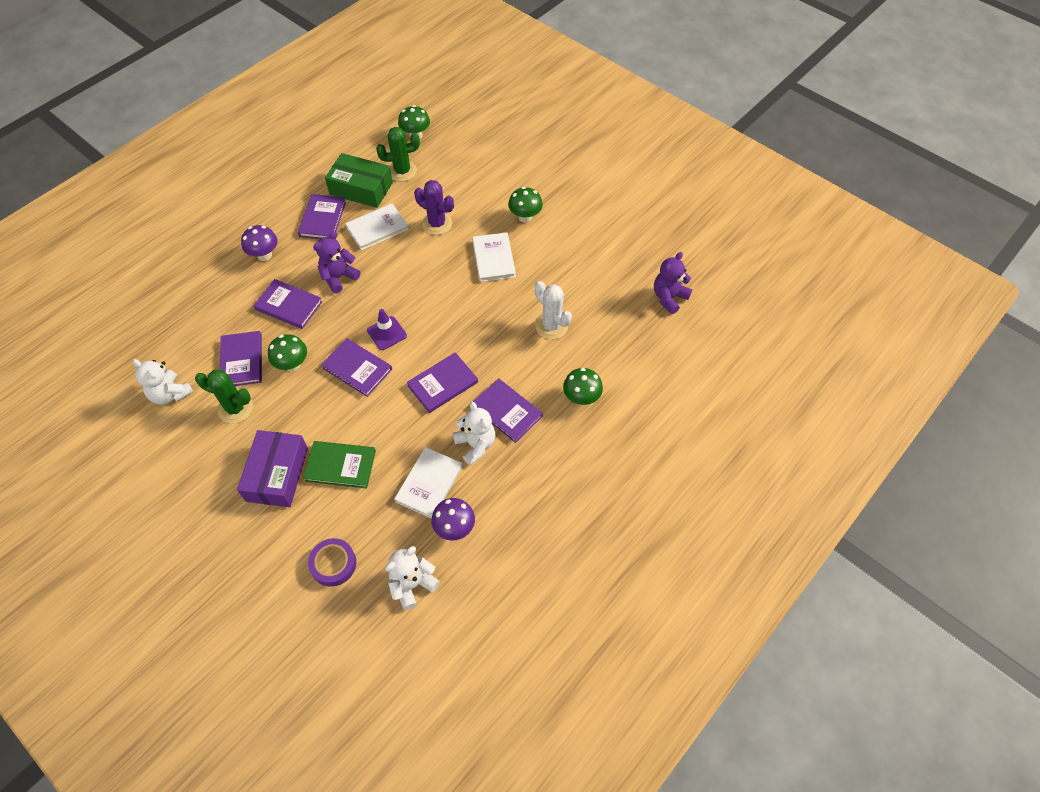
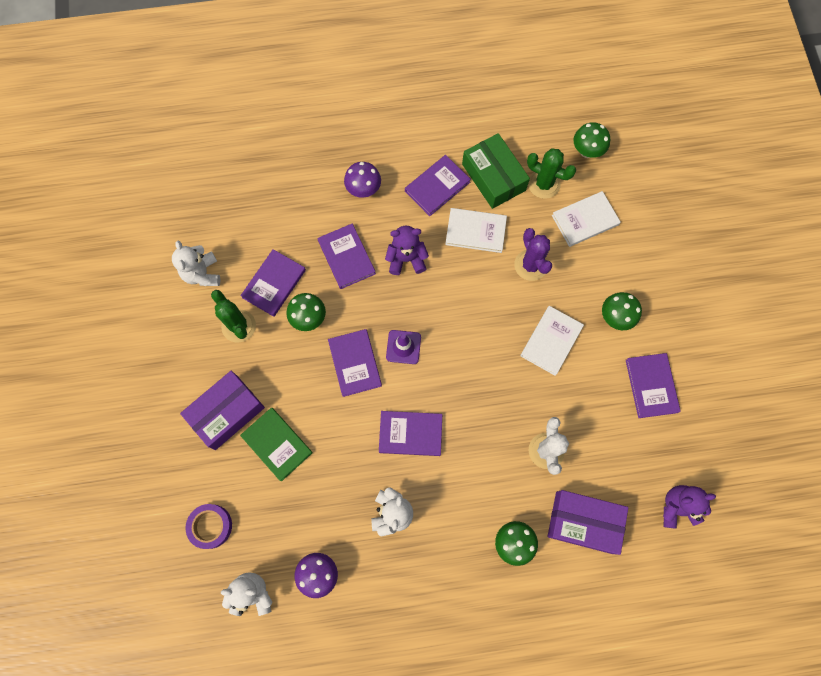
camera: 40 degrees right, 15 degrees up
white book [394,447,463,519] -> white book moved to [552,191,621,247]
purple book [473,378,543,443] -> purple book moved to [626,353,681,418]
none -> purple box [548,490,629,555]

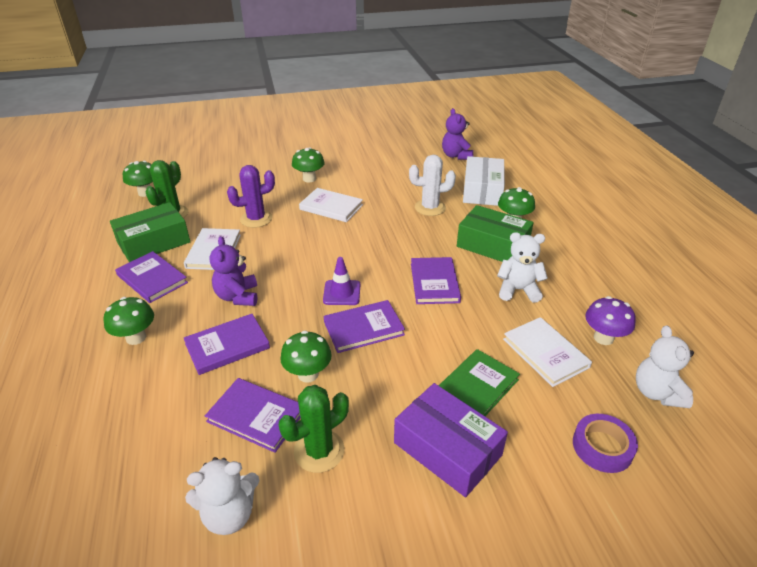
camera: 95 degrees left, 35 degrees down
purple mushroom [344,162,381,198] -> green mushroom [104,297,154,345]
purple box [548,490,629,555] -> white box [463,156,505,206]
white book [552,191,621,247] -> white book moved to [503,317,592,387]
purple book [626,353,681,418] -> none
none -> green box [457,205,534,262]

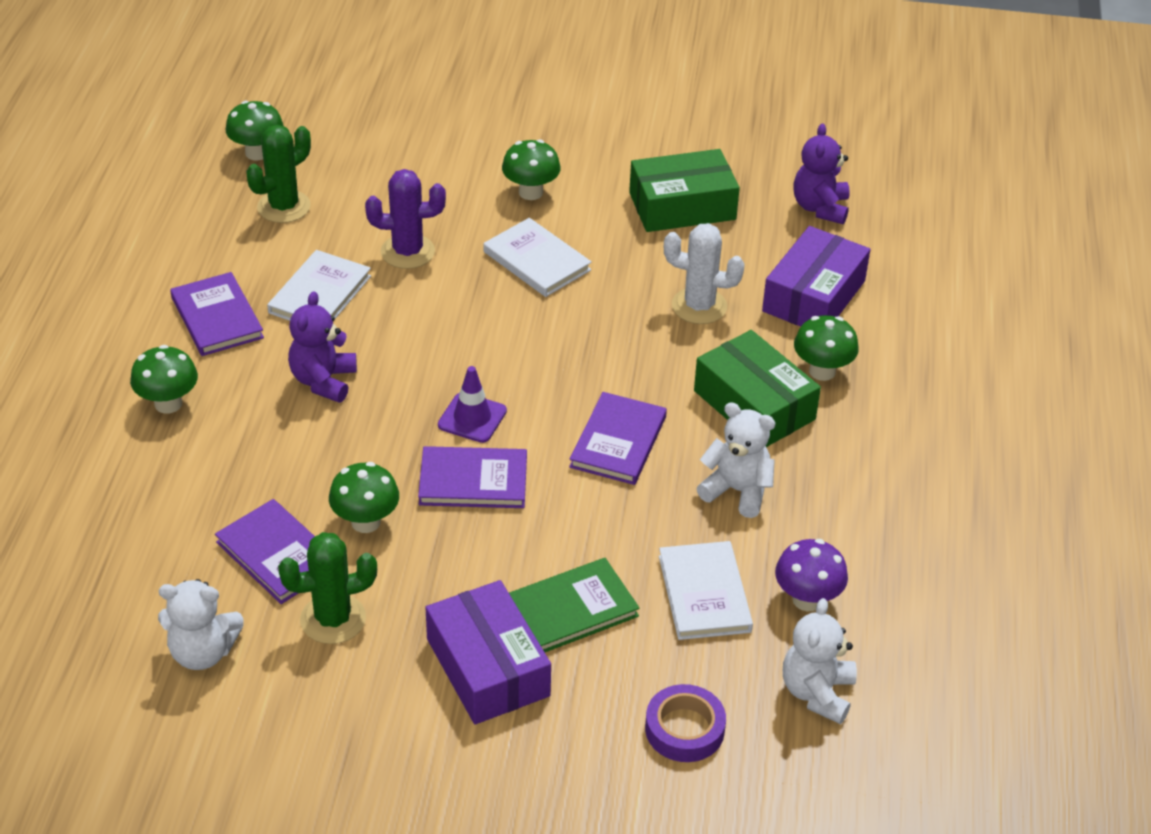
camera: 20 degrees right, 5 degrees up
green box [110,202,190,262] -> green box moved to [629,149,740,232]
purple book [184,314,270,375] -> none
white box [463,156,505,206] -> purple box [762,226,871,327]

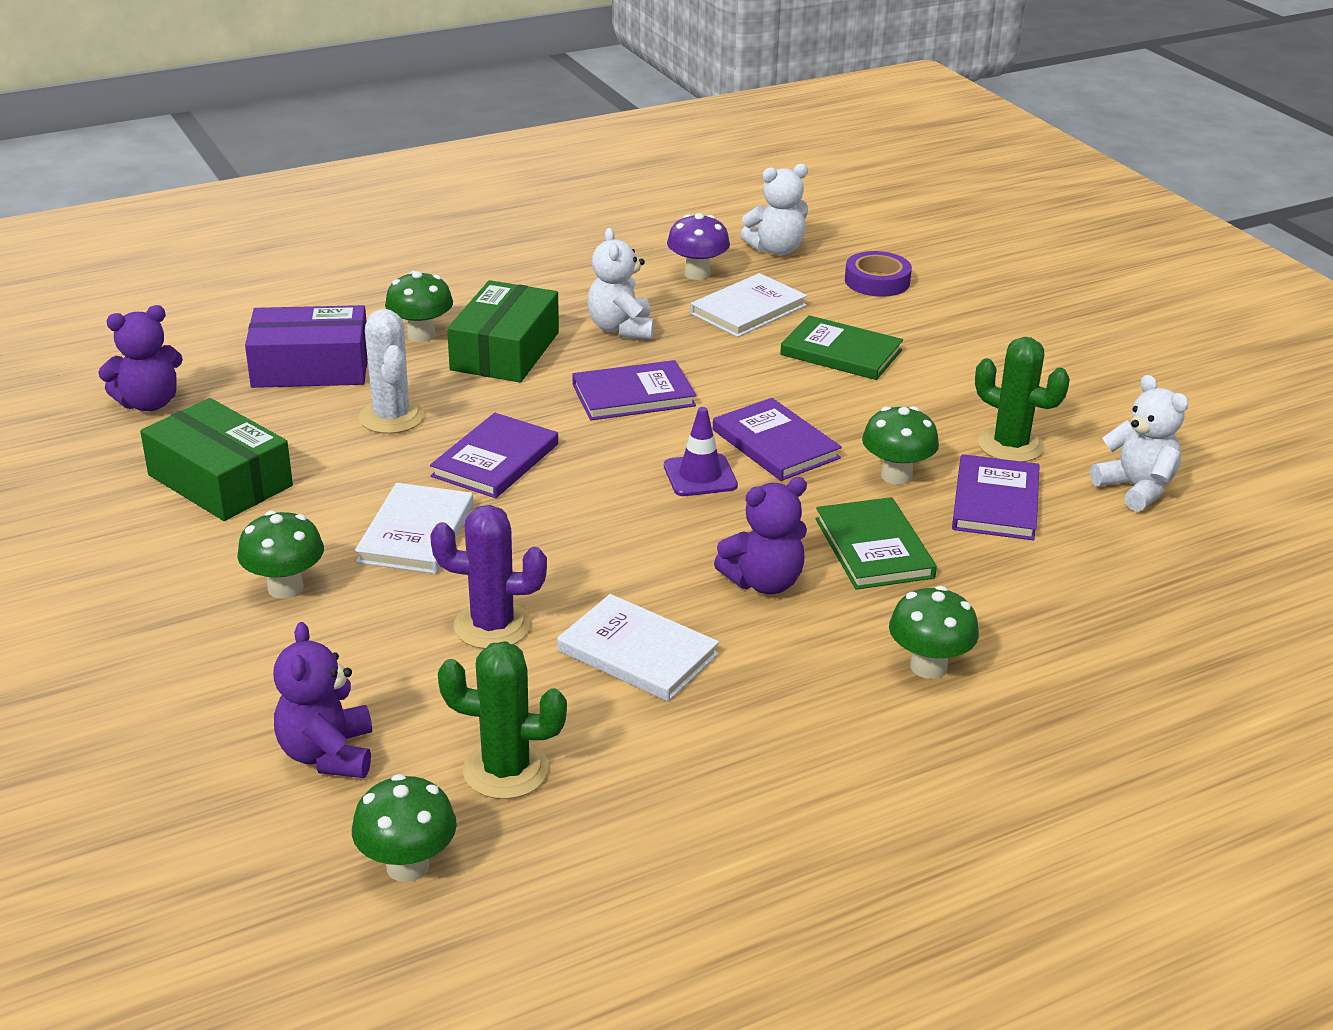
camera: 125 degrees left, 10 degrees down
purple book [170,272,264,356] -> purple book moved to [430,413,558,498]
white book [267,250,371,321] -> white book turned 45 degrees clockwise [557,594,719,701]
purple cactus [365,169,446,269] -> purple cactus turned 45 degrees counterclockwise [430,505,547,649]
purple box [425,580,551,724] -> none
none -> purple teddy bear [273,622,372,778]
none -> green book [815,497,937,590]

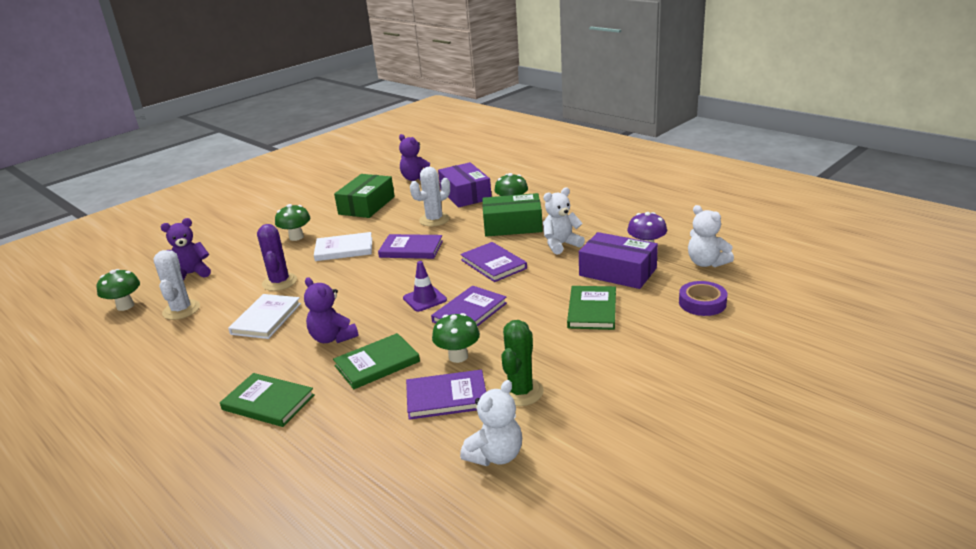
camera: 75 degrees right, 5 degrees down
green cactus [438,641,567,799] -> white cactus [153,250,200,320]
white book [690,273,807,337] -> purple box [579,232,658,289]
green mushroom [889,586,979,679] -> green book [220,373,315,427]

